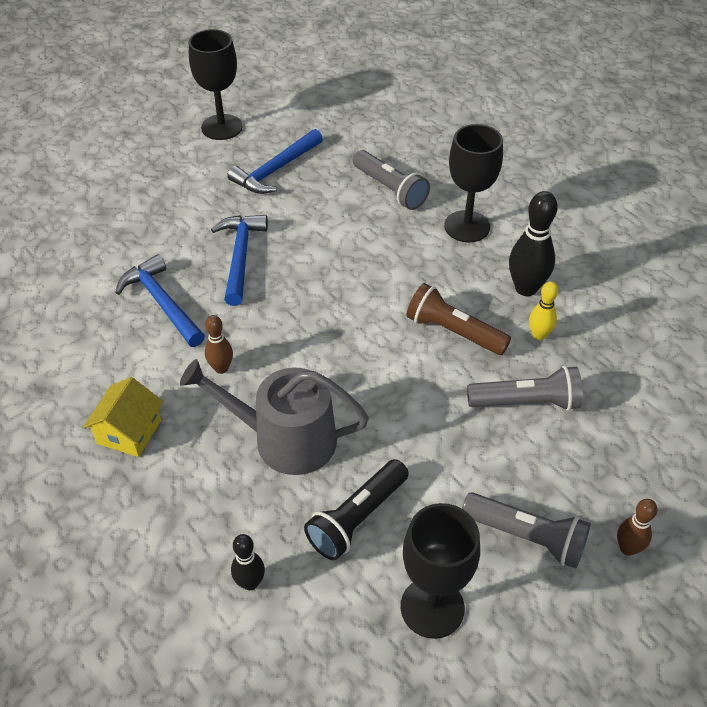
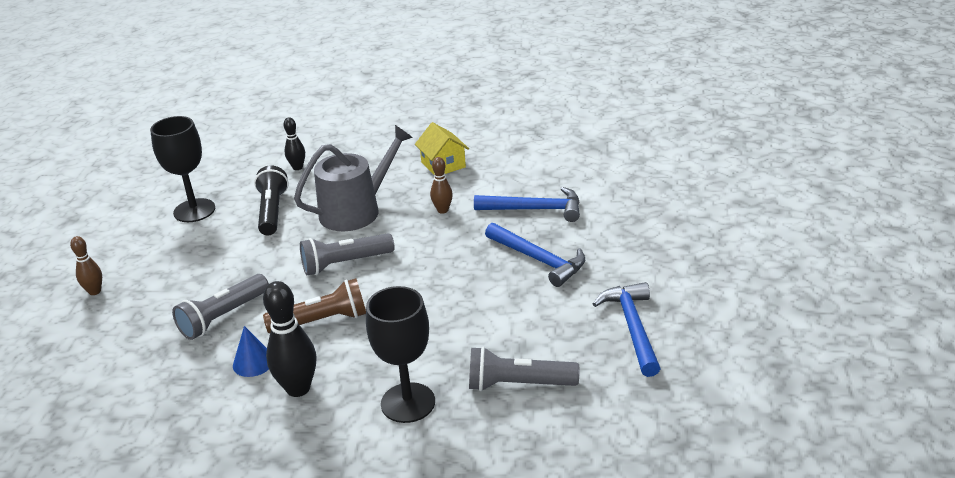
camera: 135 degrees right, 15 degrees down
black goblet [189,29,242,140] -> none
grey flashlight [462,492,591,569] -> grey flashlight moved to [300,233,395,275]
yellow bowling pin [529,281,558,340] -> blue cone [233,326,269,377]

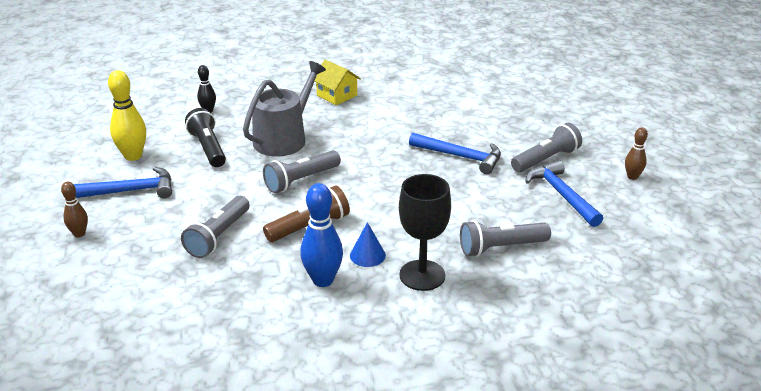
camera: 20 degrees left, 0 degrees up
black goblet [150,116,215,222] -> yellow bowling pin [108,70,146,161]
blue cone [233,326,269,377] -> blue cone moved to [350,222,386,267]
black bowling pin [263,281,316,397] -> blue bowling pin [300,183,343,287]
brown bowling pin [430,157,453,213] -> brown bowling pin moved to [625,127,648,180]
blue hammer [474,187,580,222] -> blue hammer moved to [74,167,172,198]
none -> grey flashlight [511,123,582,172]

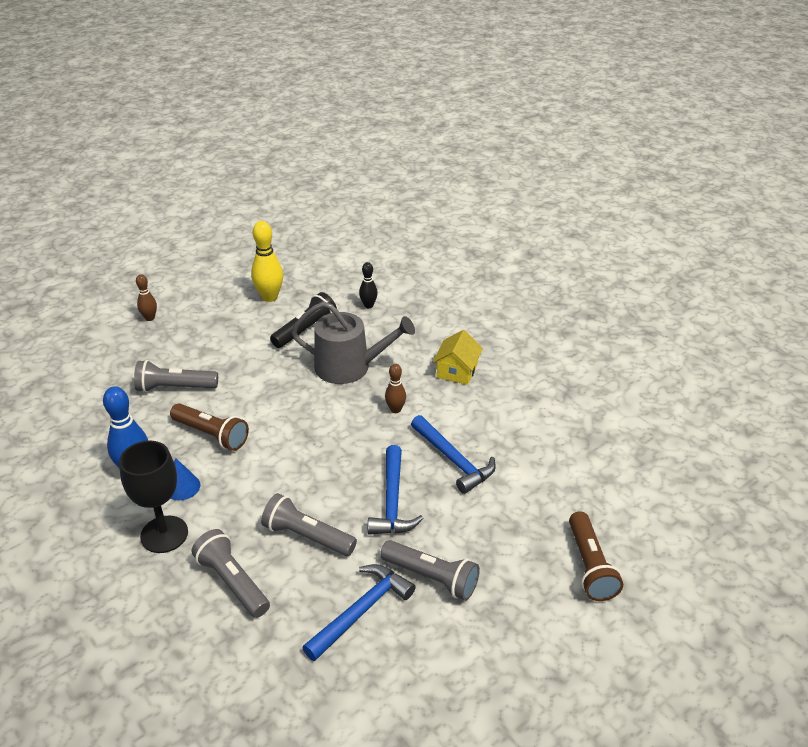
camera: 65 degrees right, 5 degrees up
blue hammer [74,167,172,198] -> blue hammer moved to [411,415,496,494]
grey flashlight [263,150,341,193] -> grey flashlight moved to [261,493,357,556]
brown bowling pin [625,127,648,180] -> brown bowling pin moved to [385,364,406,413]
none -> brown flashlight [569,511,623,601]

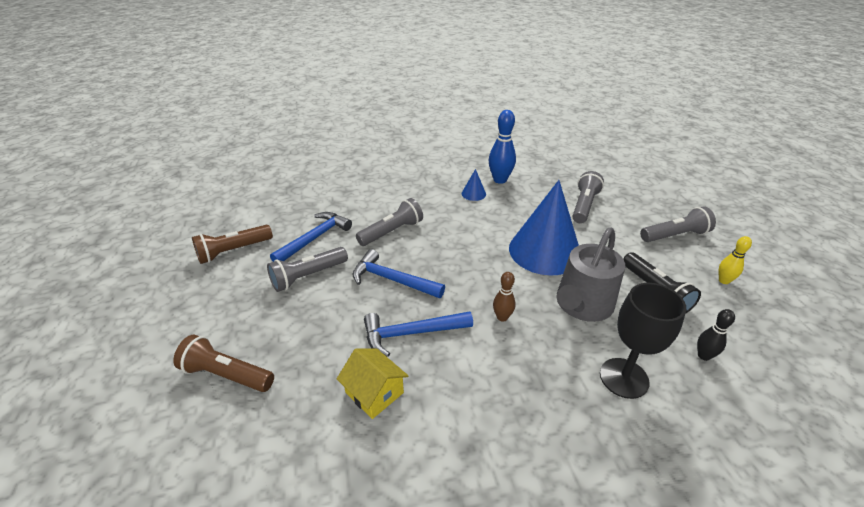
camera: 115 degrees right, 0 degrees up
black goblet [119,440,188,553] -> black goblet moved to [600,283,686,399]
brown bowling pin [136,275,157,321] -> none
brown flashlight [170,403,249,451] -> brown flashlight moved to [192,225,273,264]
grey flashlight [192,529,270,618] -> grey flashlight moved to [640,207,716,242]
yellow bowling pin [251,221,283,302] -> yellow bowling pin [719,236,752,284], size x0.58
blue hammer [302,564,415,661] -> blue hammer turned 120 degrees counterclockwise [270,212,352,262]
yellow house [433,330,483,385] -> yellow house moved to [337,348,408,419]
none -> blue cone [509,180,579,276]

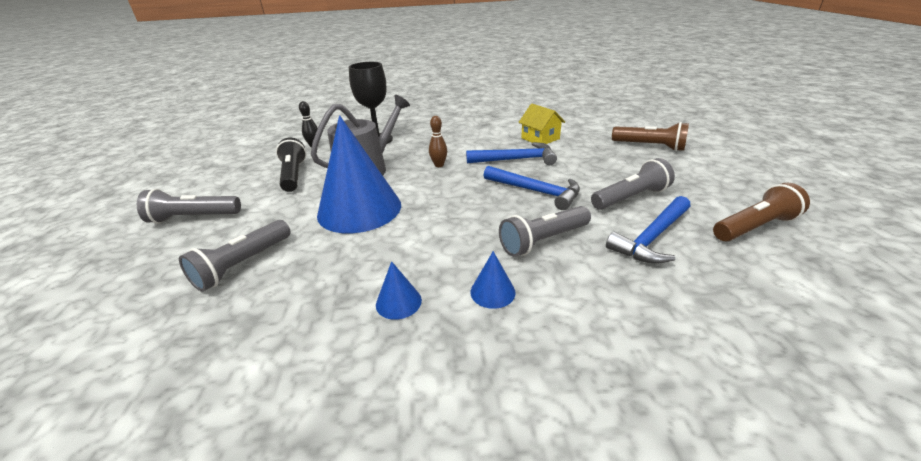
camera: 170 degrees left, 5 degrees down
blue bowling pin [489,110,516,184] -> none
yellow bowling pin [719,236,752,284] -> none
none -> blue cone [470,251,516,309]

